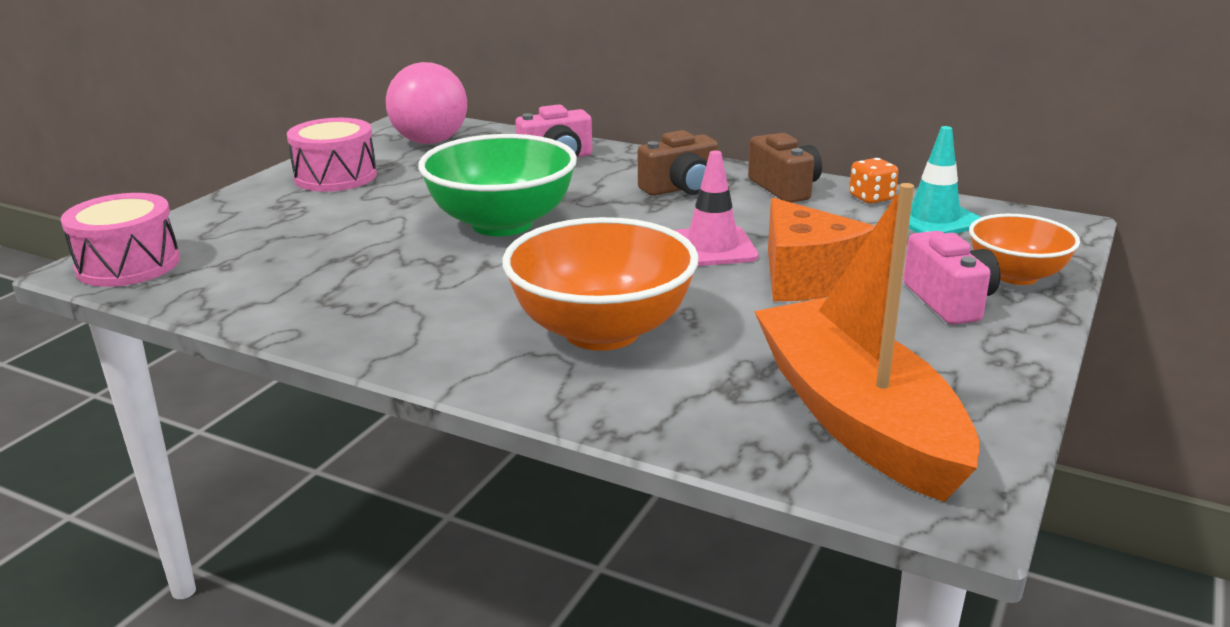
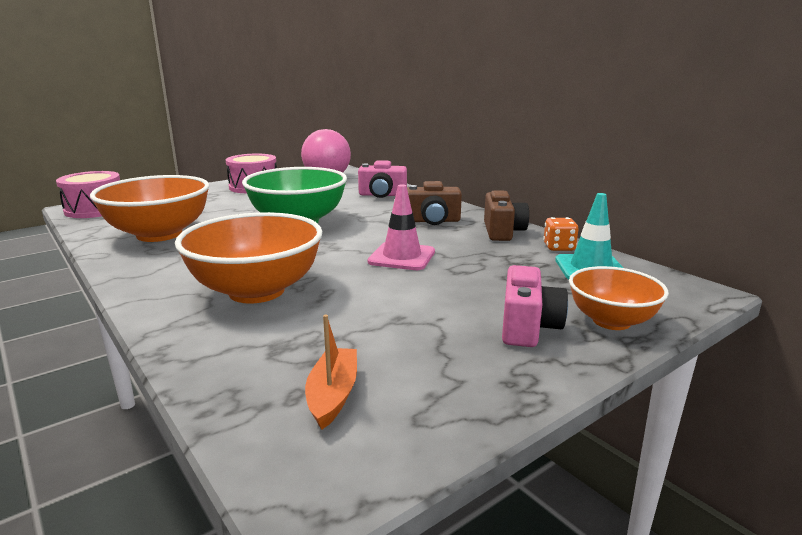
camera: 25 degrees right, 5 degrees down
orange boat [754,183,980,502] -> orange boat [305,314,357,430], size x0.42
orange cheese [768,198,875,301] -> none
none -> orange bowl [90,175,209,242]

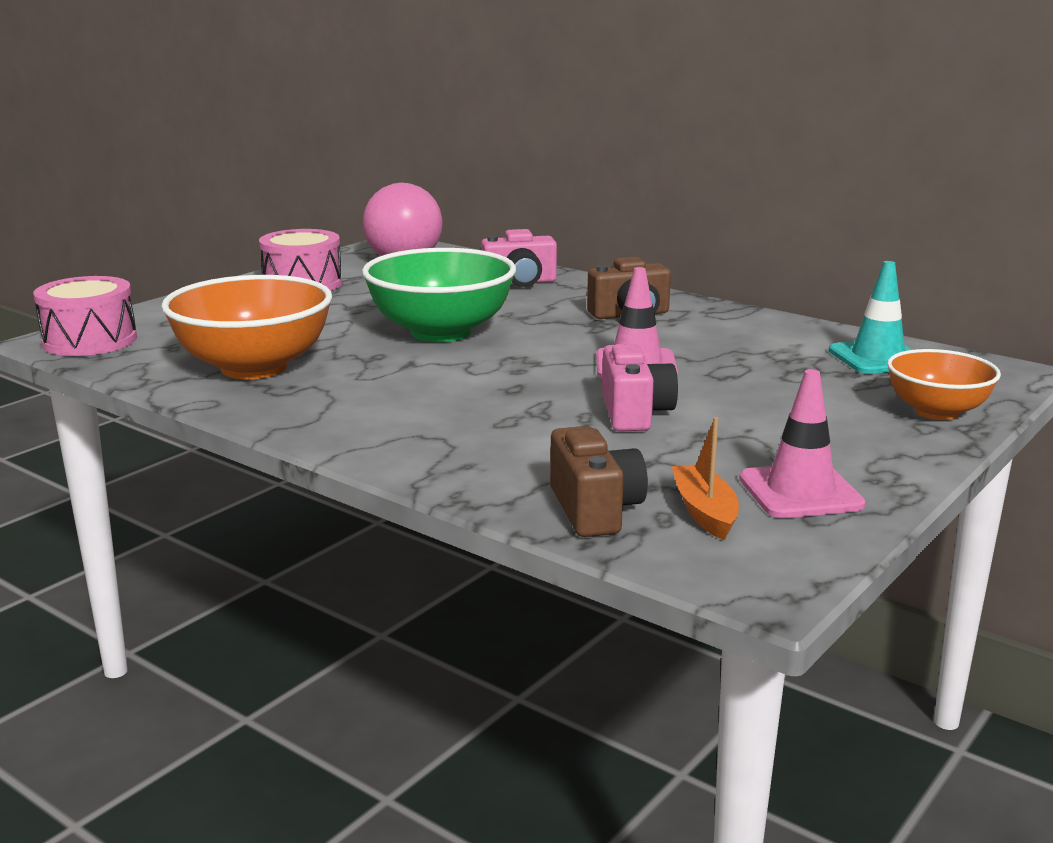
camera: 15 degrees left, 0 degrees up
orange bowl [175,212,323,303] -> none
brown camera [484,191,529,241] -> brown camera moved to [550,426,648,537]
pink camera [502,265,568,347] -> pink camera moved to [602,344,678,431]
orange dice [543,217,579,251] -> none
none -> pink traffic cone [739,369,866,518]

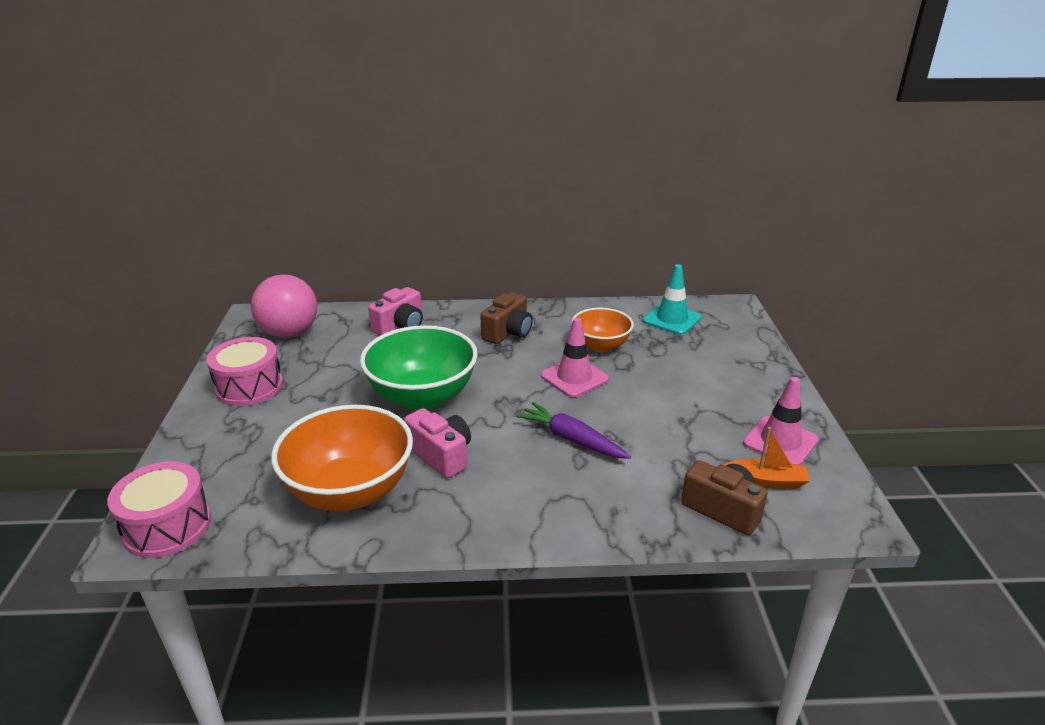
camera: 40 degrees left, 10 degrees up
pink camera [602,344,678,431] -> pink camera moved to [404,408,471,478]
orange boat [671,417,739,540] -> orange boat turned 150 degrees clockwise [724,427,810,489]
orange bowl [887,349,1001,420] -> orange bowl moved to [572,308,634,352]
none -> purple carrot [516,402,631,459]

